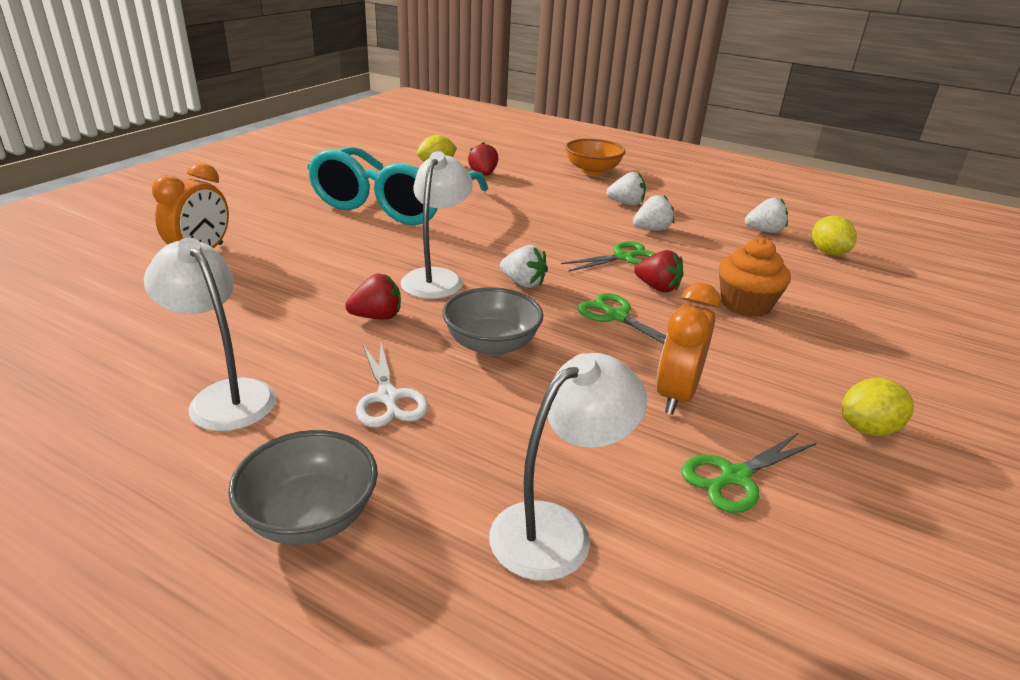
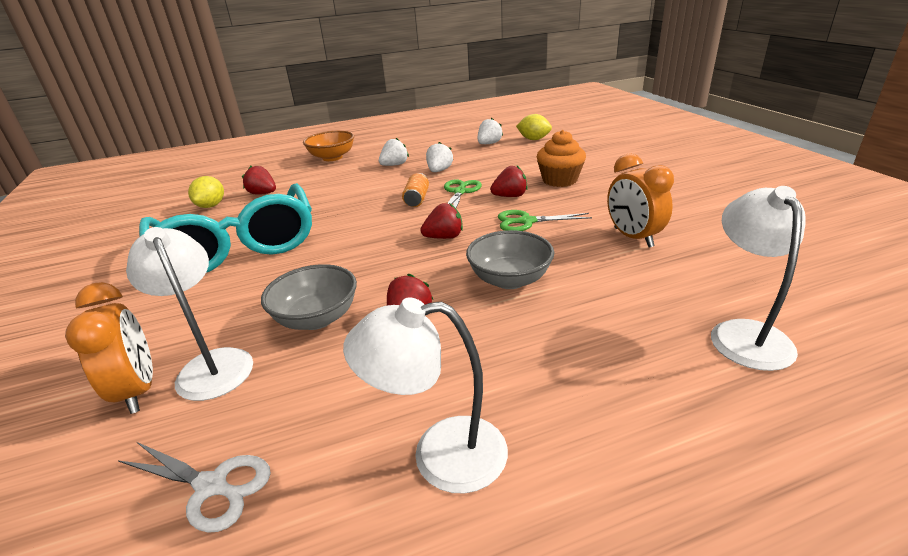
camera: 45 degrees left, 0 degrees up
grey bowl [228,430,378,545] -> grey bowl moved to [261,264,357,330]
white scissors [356,343,429,428] -> white scissors moved to [119,442,271,533]
white lamp [401,151,473,299] -> white lamp moved to [126,227,253,401]
white strawberry [500,245,548,288] -> red strawberry [420,203,463,239]
green scissors [681,432,816,513] -> none
yellow lemon [842,378,914,436] -> none
none -> orange can [402,173,429,207]

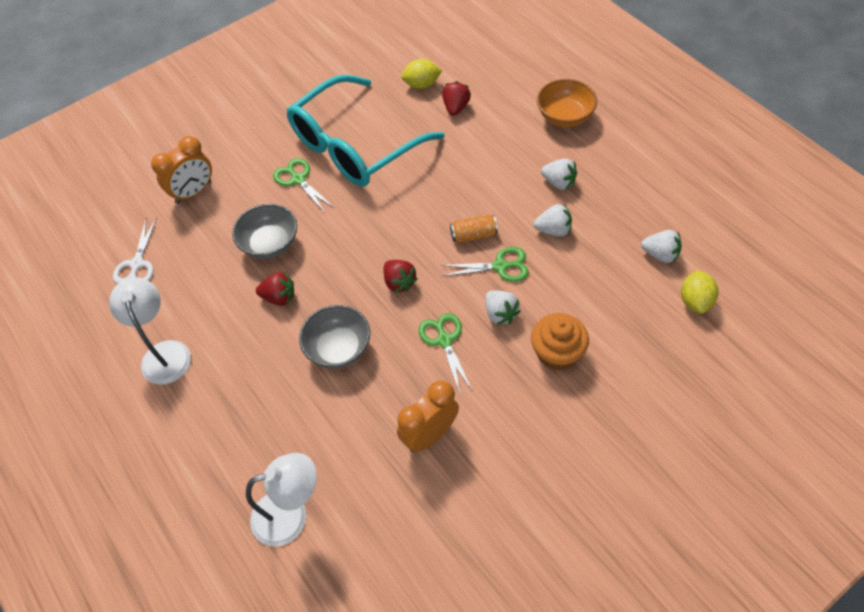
camera: 75 degrees right, 25 degrees up
white lamp [126,227,253,401] -> none
red strawberry [490,166,528,197] -> white strawberry [485,290,521,325]
none -> green scissors [273,158,334,213]

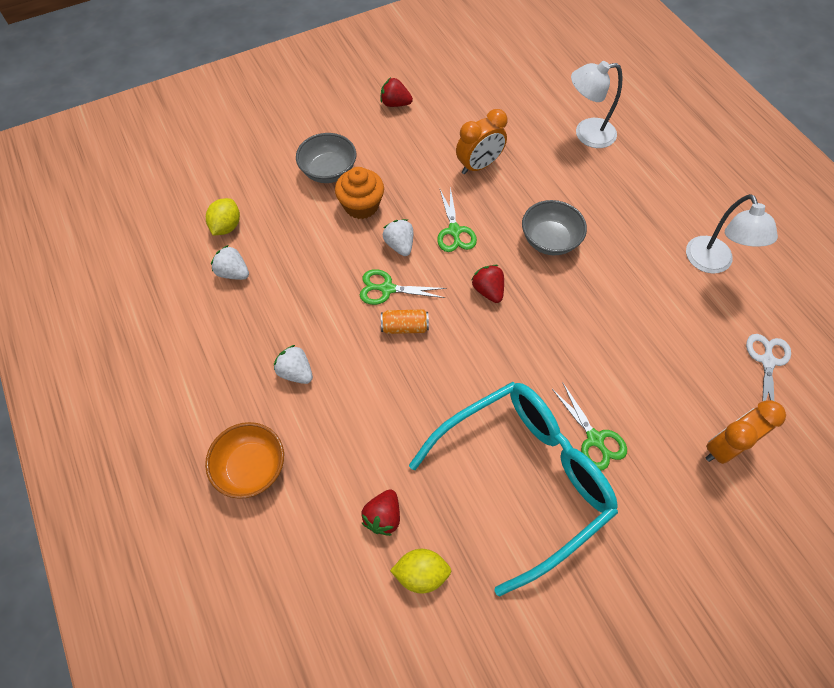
camera: 175 degrees left, 5 degrees up
grey bowl [232,204,297,259] -> grey bowl moved to [296,133,356,183]
red strawberry [256,272,294,306] -> red strawberry moved to [381,78,413,107]
white strawberry [534,204,572,237] -> none

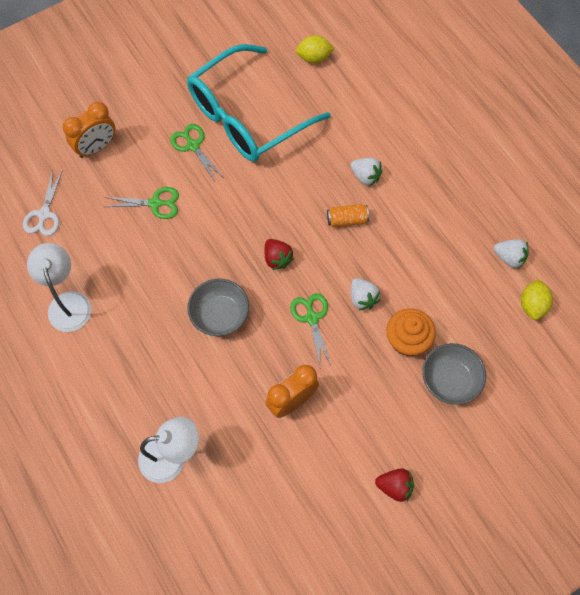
camera: 175 degrees right, 5 degrees up
orange bowl [205,422,284,499] -> none
white strawberry [274,345,313,384] -> white strawberry moved to [350,158,383,187]
green scissors [360,269,446,305] -> green scissors moved to [105,187,179,219]
red strawberry [361,489,400,536] -> none

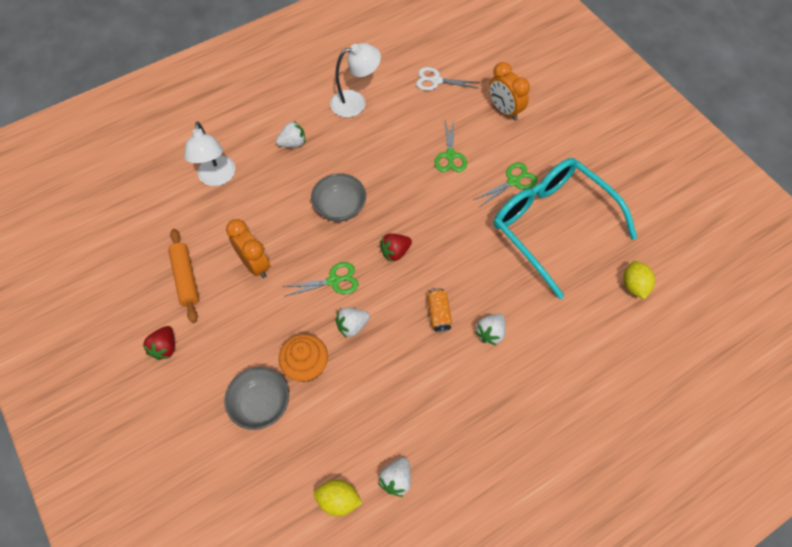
camera: 90 degrees right, 5 degrees down
none -> orange rolling pin [168,229,199,323]
none -> white strawberry [276,121,305,147]

